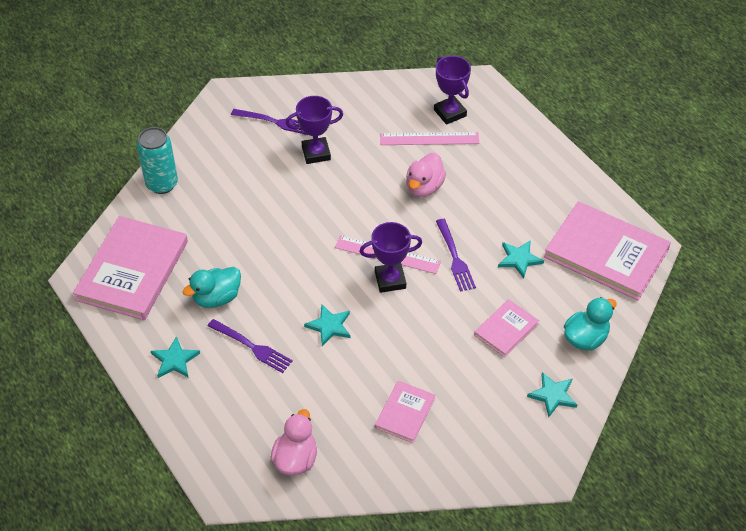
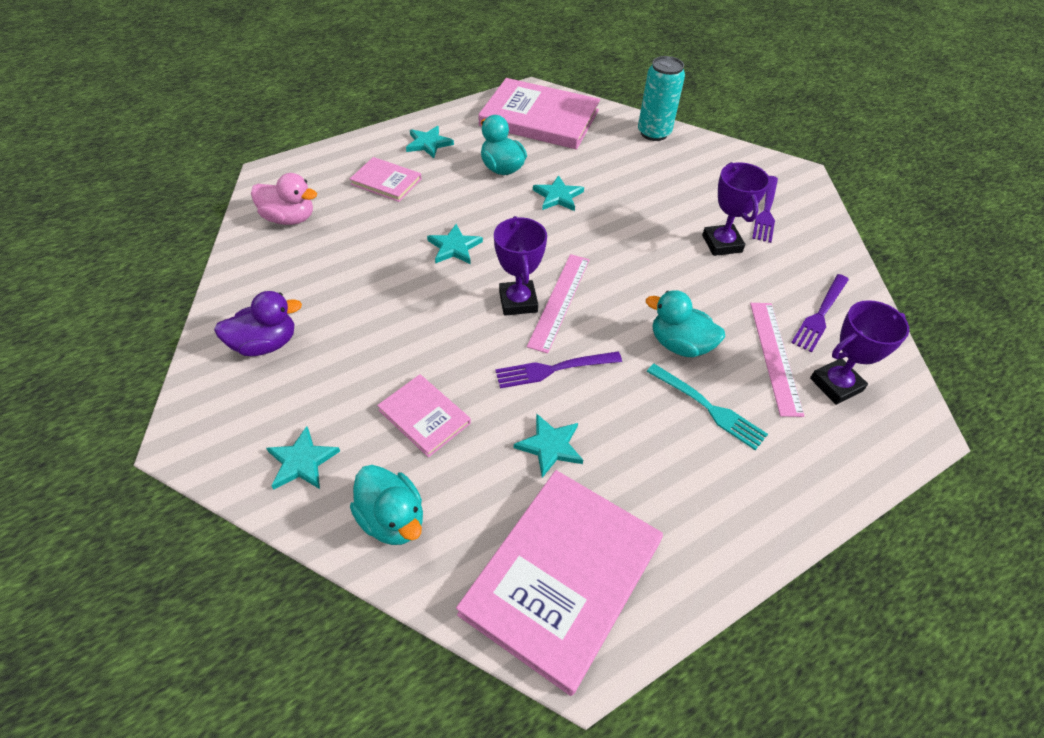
camera: 90 degrees right, 0 degrees up
purple fork [208,319,293,373] -> purple fork moved to [791,274,849,353]
pink book [375,381,435,443] -> pink book moved to [350,157,422,202]
pink duck [406,153,446,197] -> turquoise duck [646,290,725,357]
none -> purple duck [214,291,302,356]
none -> turquoise star [533,175,584,211]
none -> turquoise fork [647,364,768,450]

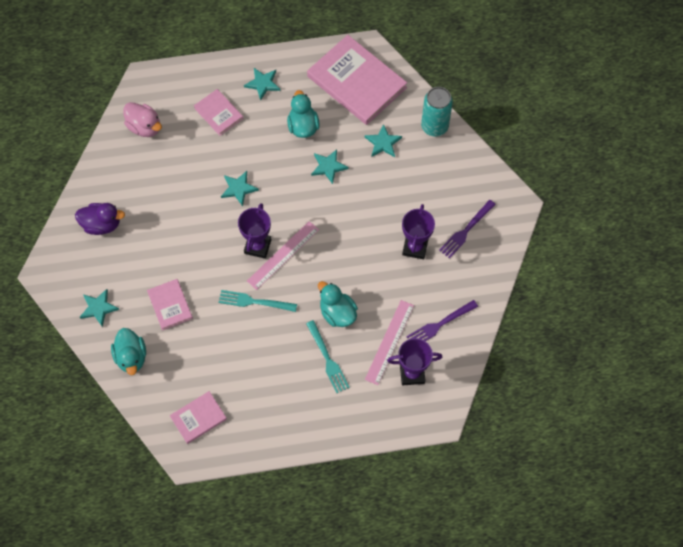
camera: 25 degrees right, 15 degrees up
pink book [456,470,663,696] -> pink book [170,391,227,444], size x0.50
purple fork [495,351,622,388] -> turquoise fork [219,290,297,312]
turquoise star [514,414,583,478] -> turquoise star moved to [365,124,402,157]

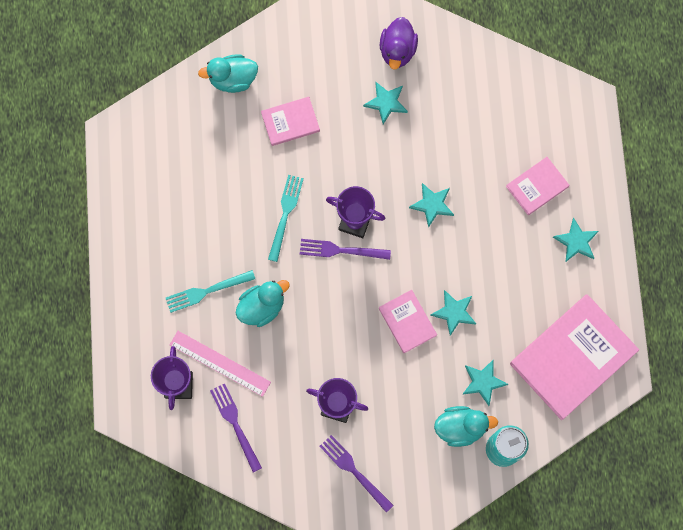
camera: 95 degrees right, 10 degrees up
turquoise star [80,289,119,327] -> turquoise star moved to [363,82,408,124]
pink duck [123,102,162,137] -> none
pink book [170,391,227,444] -> pink book moved to [379,290,437,353]
pink ruler [247,221,319,290] -> purple fork [300,239,391,260]
turquoise duck [287,90,320,138] -> turquoise duck moved to [434,406,498,447]

